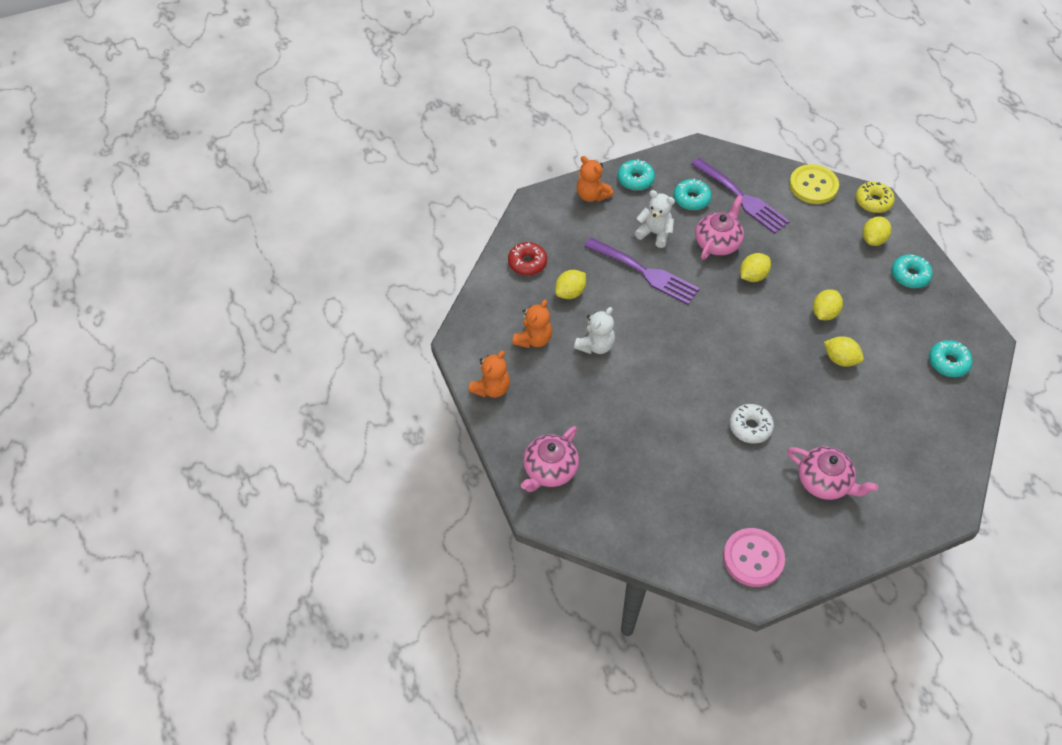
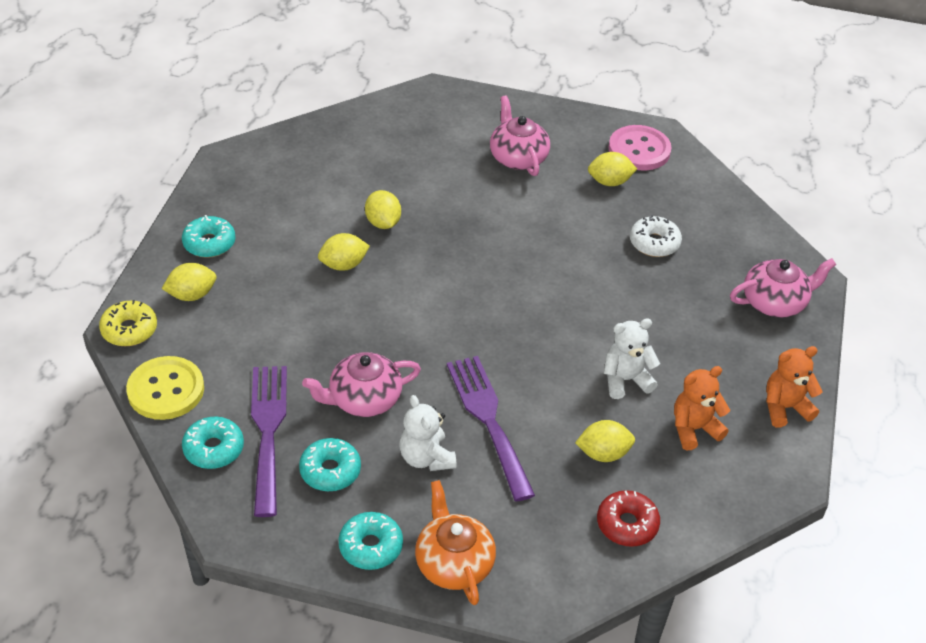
camera: 145 degrees left, 10 degrees down
orange teddy bear [577,156,613,202] -> orange teapot [415,480,496,605]
white donut [730,404,774,444] -> white donut moved to [630,215,682,257]
yellow lemon [740,253,771,282] -> yellow lemon moved to [588,152,637,186]
turquoise donut [929,340,973,377] -> turquoise donut moved to [182,416,244,469]

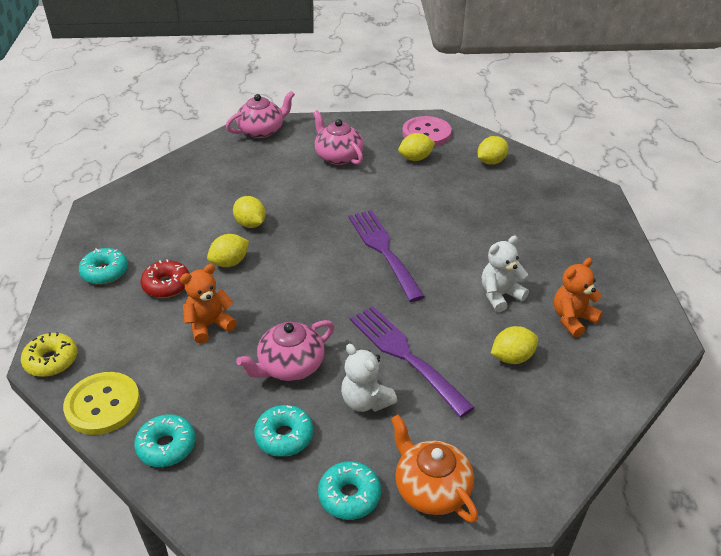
camera: 15 degrees left, 5 degrees down
yellow lemon [162,263,217,301] -> yellow lemon moved to [478,136,508,165]
purple fork [251,366,287,517] -> purple fork moved to [348,210,425,302]
red donut [597,490,660,547] -> red donut moved to [140,259,189,298]
white donut [630,215,682,257] -> none
pink teapot [730,258,836,318] -> pink teapot moved to [226,91,295,138]
orange teddy bear [766,346,823,428] -> orange teddy bear moved to [180,264,237,344]

